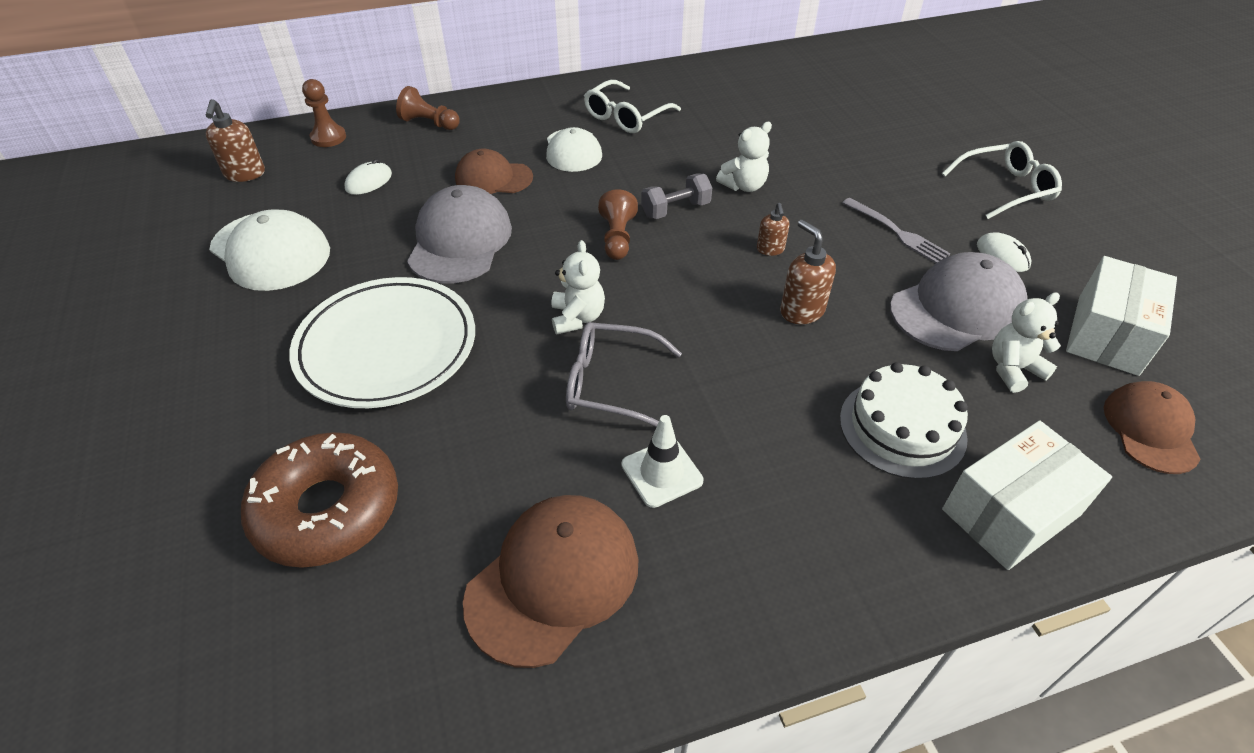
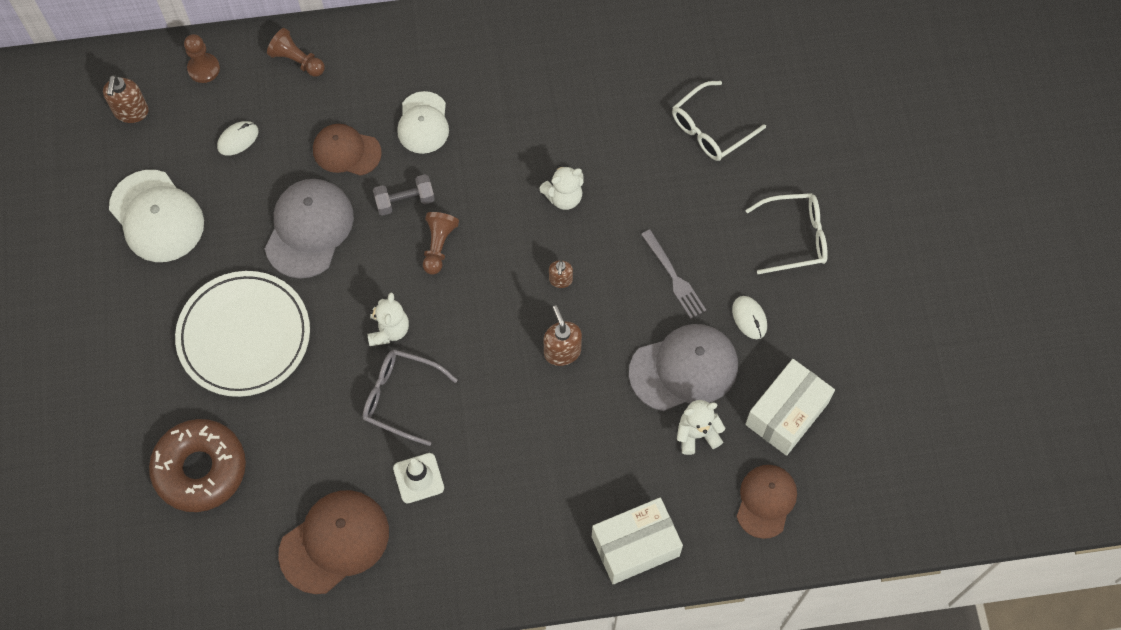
camera: 10 degrees right, 20 degrees up
white glasses [584,80,681,133] -> white glasses moved to [672,81,766,161]
grey dumbbell [641,174,712,219] -> grey dumbbell moved to [373,174,435,216]
white cake [840,362,968,479] -> none

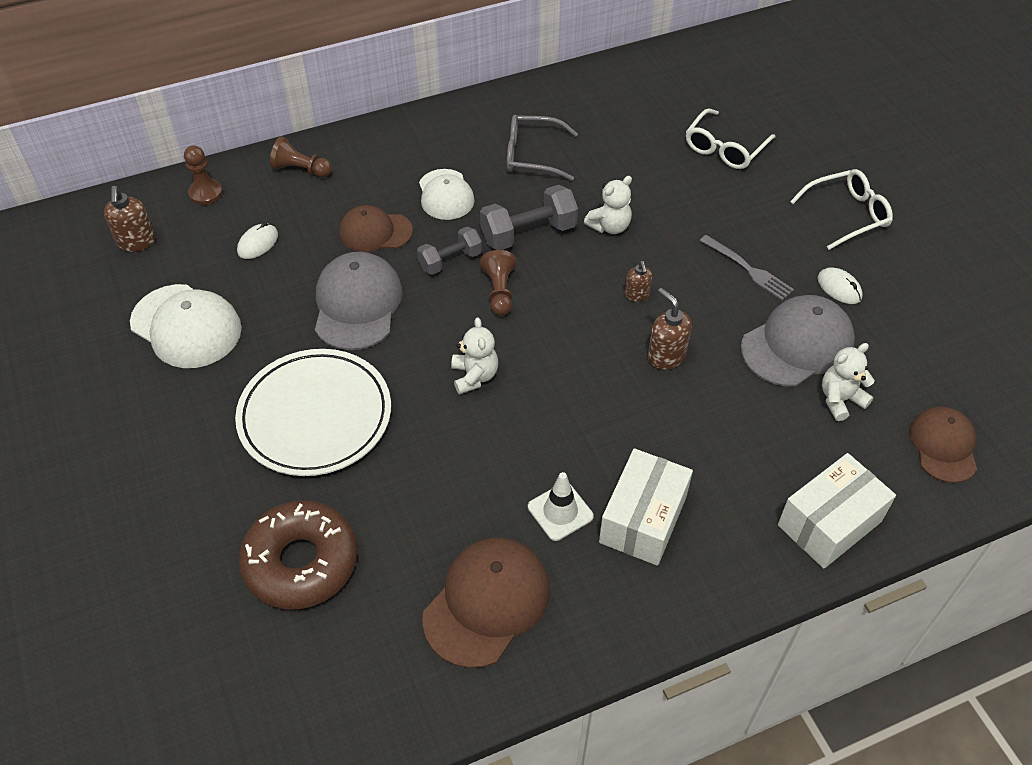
camera: 15 degrees left, 15 degrees down
grey glasses [363,349,458,446] -> grey glasses moved to [507,115,578,181]
white box [745,359,835,456] -> white box moved to [599,448,693,566]
none -> grey dumbbell [480,185,578,250]

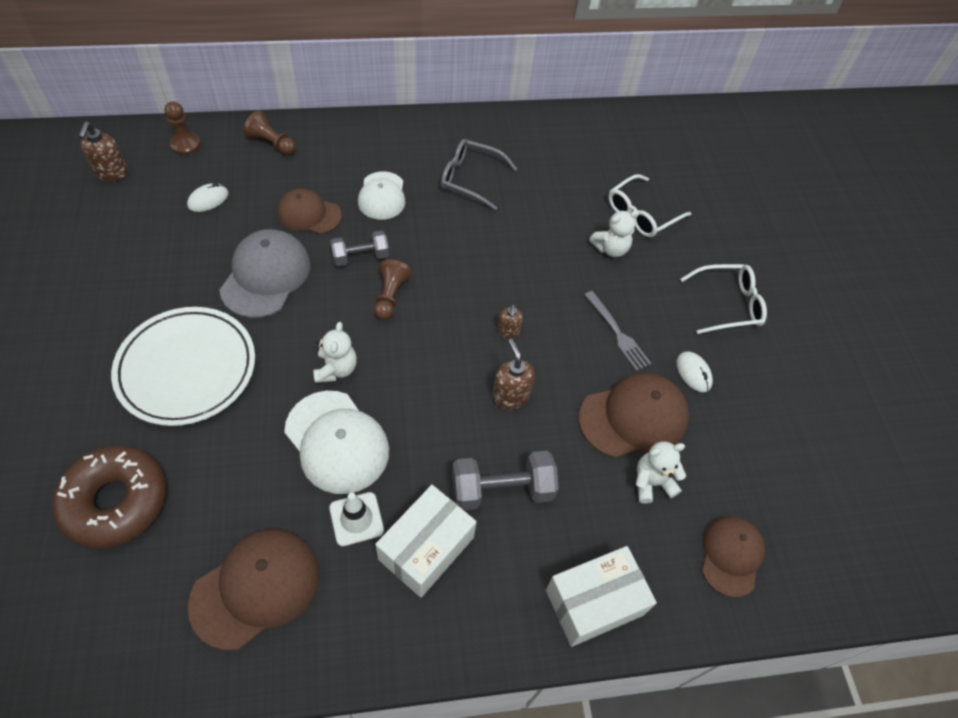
camera: 10 degrees right, 5 degrees up
white cap [130,284,242,368] -> white cap moved to [285,391,389,494]
grey dumbbell [480,185,578,250] -> grey dumbbell moved to [452,451,559,510]
white teddy bear [584,176,632,234] -> white teddy bear moved to [589,210,639,257]
grey cap [741,295,855,387] -> brown cap [579,373,689,458]

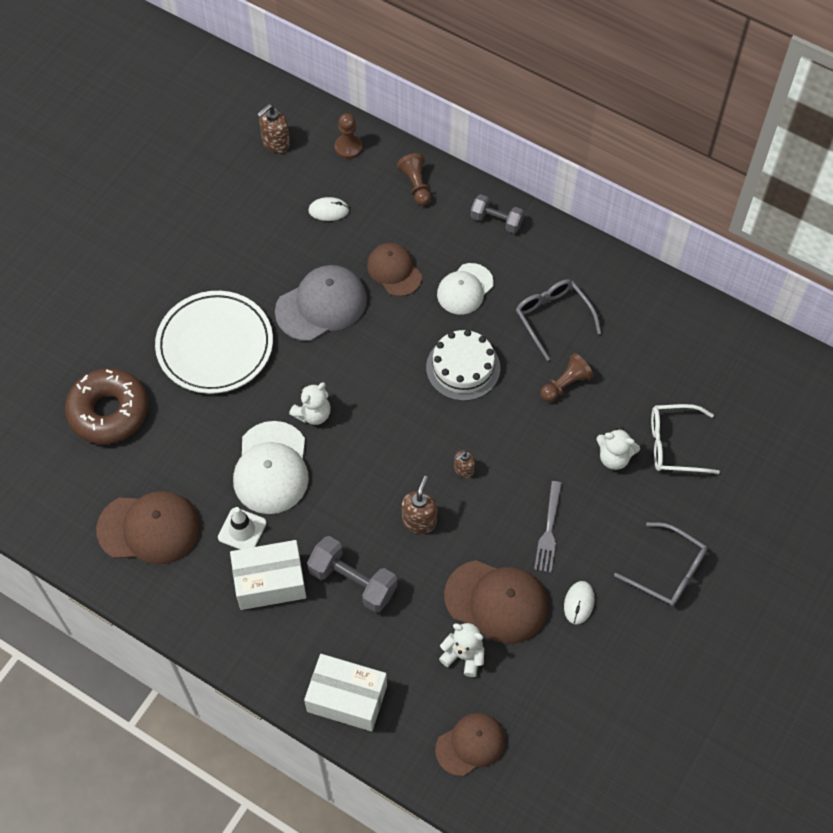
camera: 45 degrees right, 5 degrees up
grey dumbbell [330,231,389,266] -> grey dumbbell moved to [471,194,524,233]
brown pawn [374,259,412,320] -> brown pawn moved to [540,353,594,402]
white glasses [681,264,767,334] -> grey glasses [614,522,707,606]
none -> white cake [426,330,500,401]

